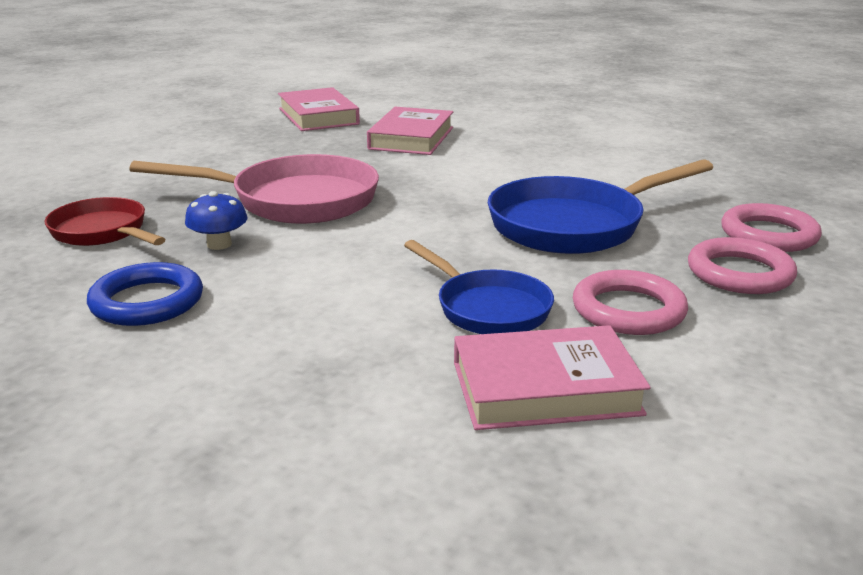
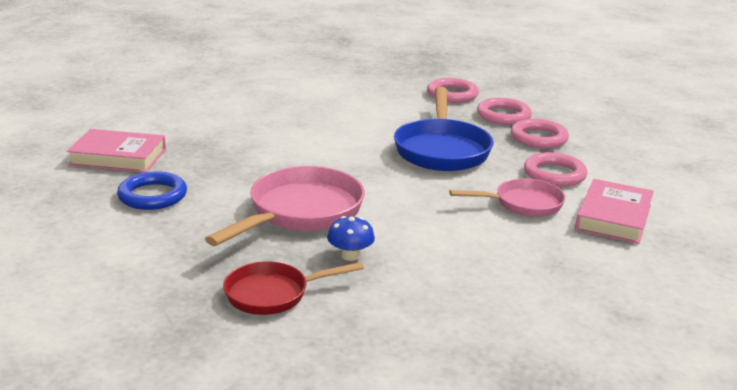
camera: 60 degrees left, 0 degrees up
blue ring [87,262,203,326] -> blue ring moved to [117,171,187,210]
pink book [367,107,453,155] -> none
blue pan [404,240,554,334] -> pink pan [450,178,566,217]
none -> pink ring [427,78,479,103]

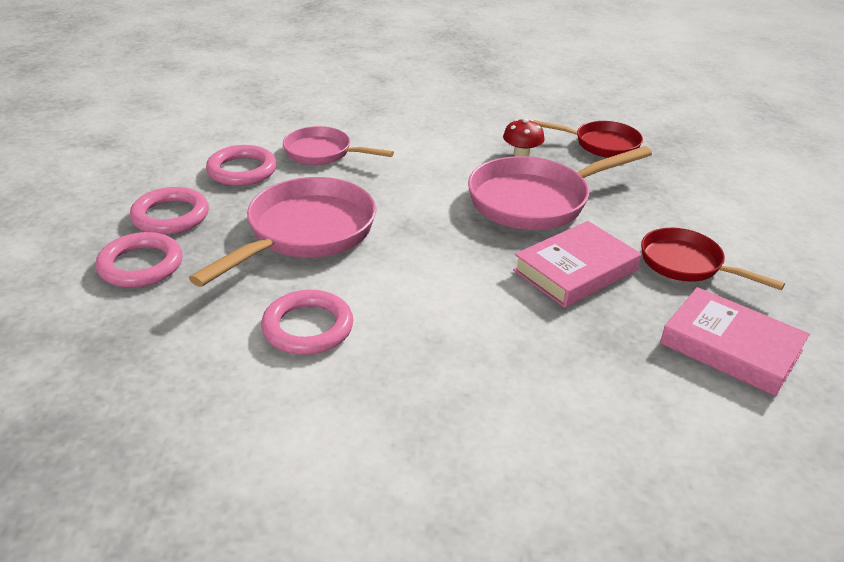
camera: 150 degrees left, 10 degrees up
blue ring [117,171,187,210] -> red pan [641,228,785,290]
blue mushroom [327,216,375,261] -> red mushroom [503,119,545,157]
blue pan [394,87,494,171] -> pink pan [189,177,376,287]
pink ring [427,78,479,103] -> pink ring moved to [261,290,353,355]
pink book [575,179,654,244] -> pink book moved to [513,221,641,308]

